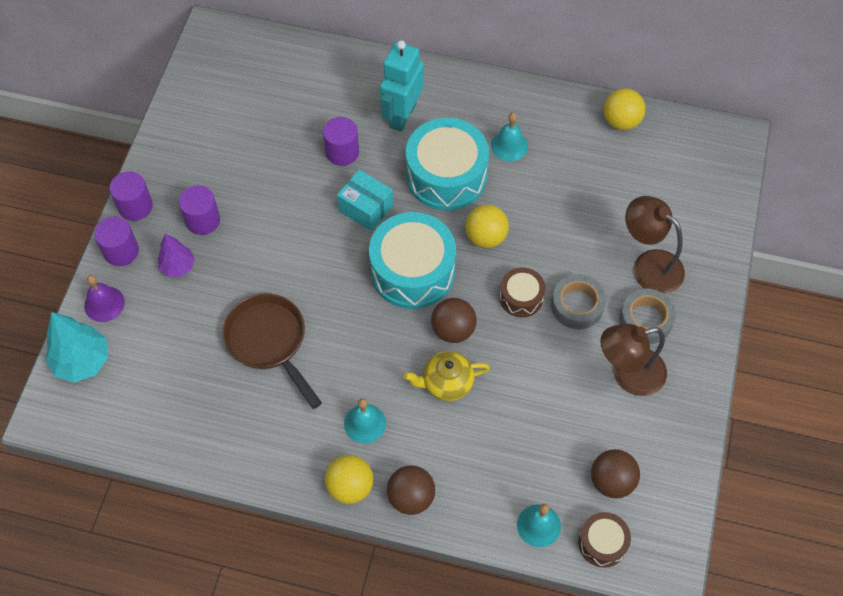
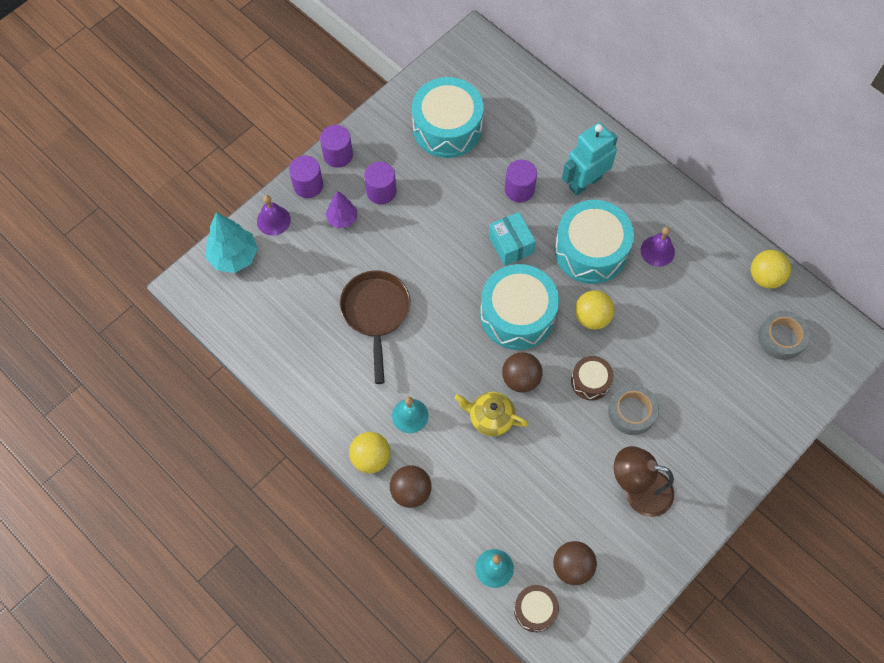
camera: 30 degrees right, 5 degrees up
turquoise bell [491,113,528,161] -> purple bell [641,227,675,267]
grey tape [620,289,676,344] -> grey tape moved to [758,311,810,360]
brown lamp [625,196,685,294] -> none
none -> turquoise drum [412,77,484,158]

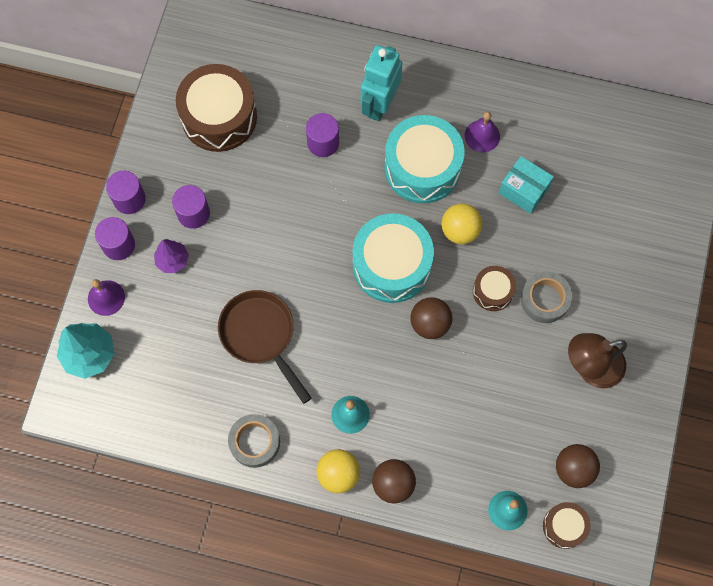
camera: 30 degrees left, 5 degrees up
turquoise drum [412,77,484,158] -> brown drum [176,64,257,152]
yellow teapot [455,392,528,436] -> none
turquoise box [489,212,536,266] -> turquoise box moved to [499,156,554,214]
yellow ball [751,250,791,289] -> none
grey tape [758,311,810,360] -> grey tape moved to [228,414,280,468]

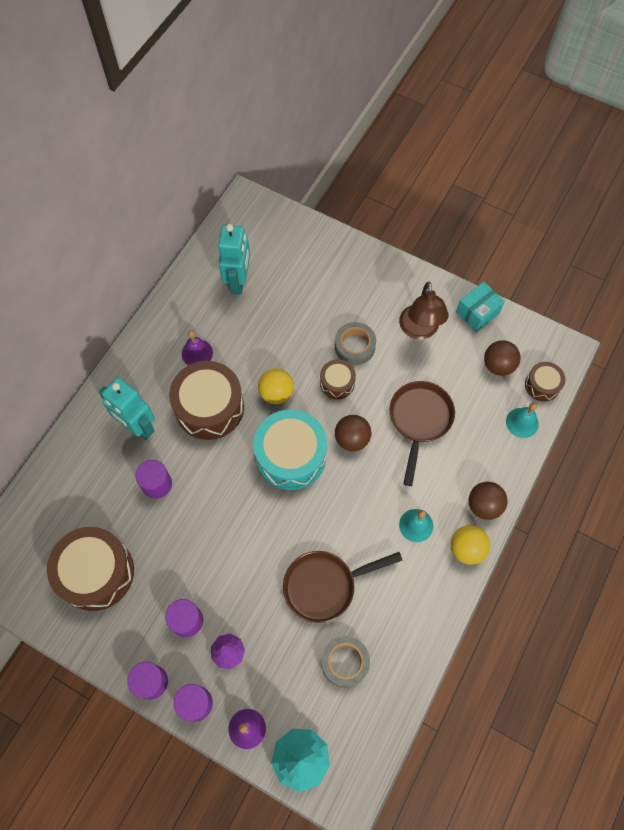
camera: 75 degrees left, 5 degrees down
grey tape [228,414,280,468] -> grey tape moved to [321,636,370,688]
turquoise drum [384,115,464,203] -> brown drum [169,361,244,440]
turquoise box [499,156,554,214] -> turquoise box moved to [456,282,505,332]
none -> turquoise robot [218,224,250,295]
none -> brown pan [389,381,455,486]

